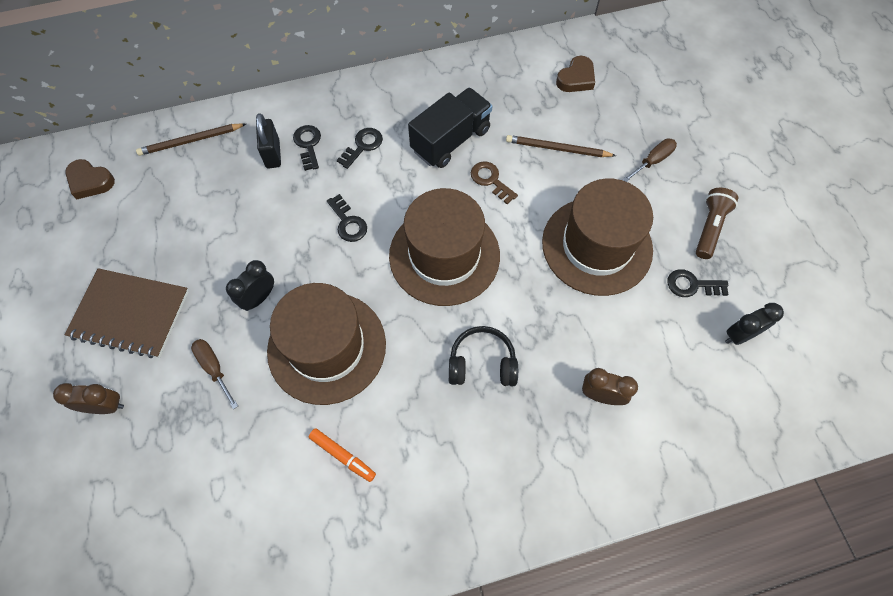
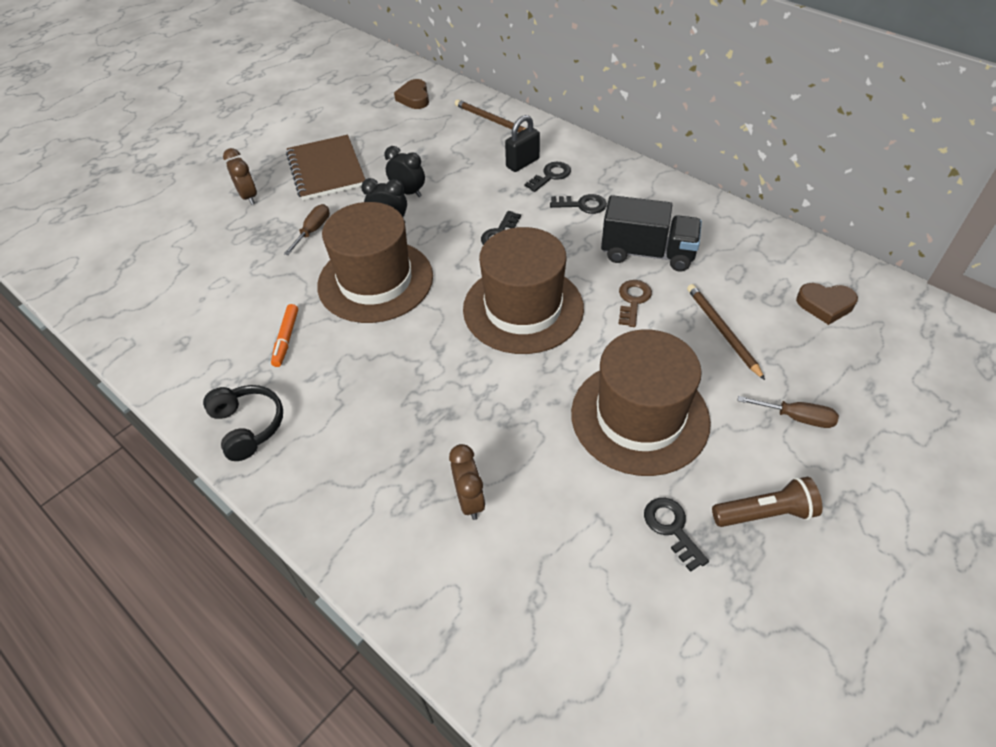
camera: 60 degrees right, 15 degrees down
black headphones [449,326,518,386] -> black headphones moved to [203,385,283,461]
black clock [725,303,784,345] -> black clock moved to [385,146,425,197]

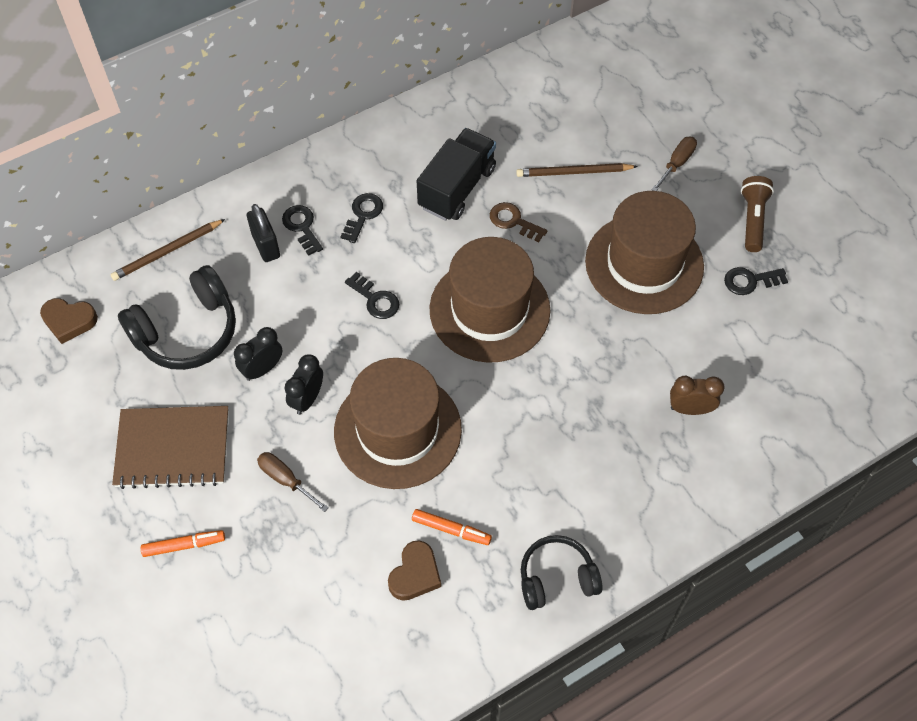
camera: 75 degrees left, 10 degrees up
brown clock [223,148,257,205] -> orange marker [141,530,225,557]
brown heart [796,283,858,325] -> brown heart moved to [388,540,441,601]
none -> black headphones [118,265,236,370]

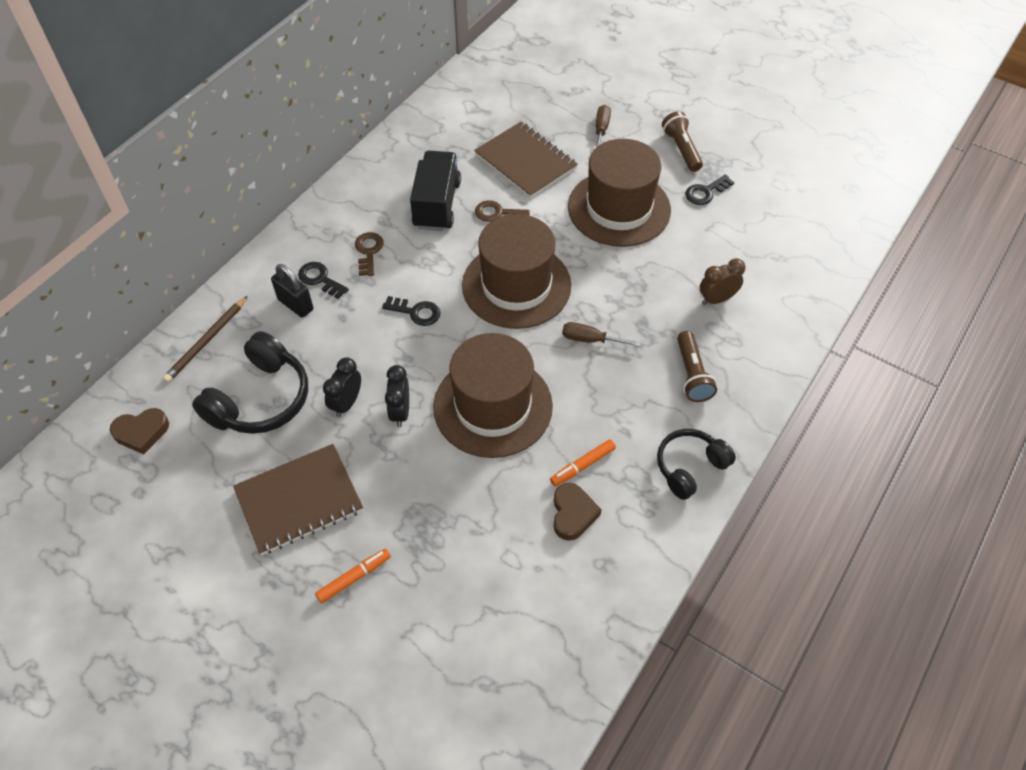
camera: 25 degrees left, 5 degrees down
brown screwdriver [257,452,329,512] -> brown screwdriver moved to [562,322,640,347]
black key [340,193,383,243] -> brown key [355,232,384,276]
orange marker [412,509,492,545] -> orange marker turned 150 degrees clockwise [550,439,616,486]
brown pencil [516,163,638,177] -> brown notebook [474,121,578,199]
none -> brown flashlight [677,331,717,402]

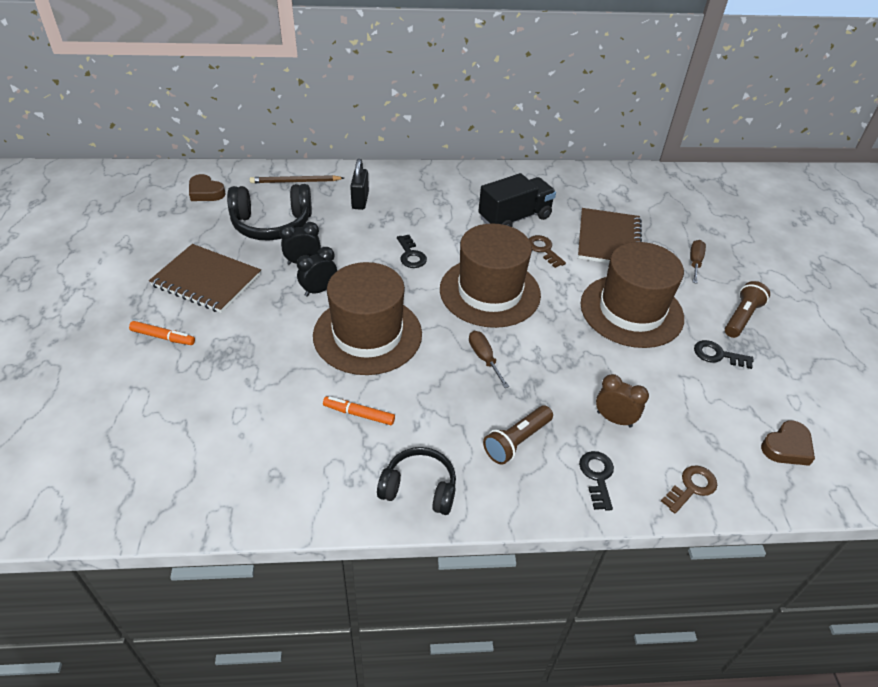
camera: 50 degrees right, 10 degrees down
black key [298,262,349,299] -> black key moved to [579,451,614,511]
brown key [355,232,384,276] -> brown key moved to [661,466,717,513]
brown heart [553,483,602,541] -> brown heart moved to [761,420,815,466]
brown screwdriver [596,105,611,148] -> brown screwdriver turned 45 degrees counterclockwise [690,240,706,284]

